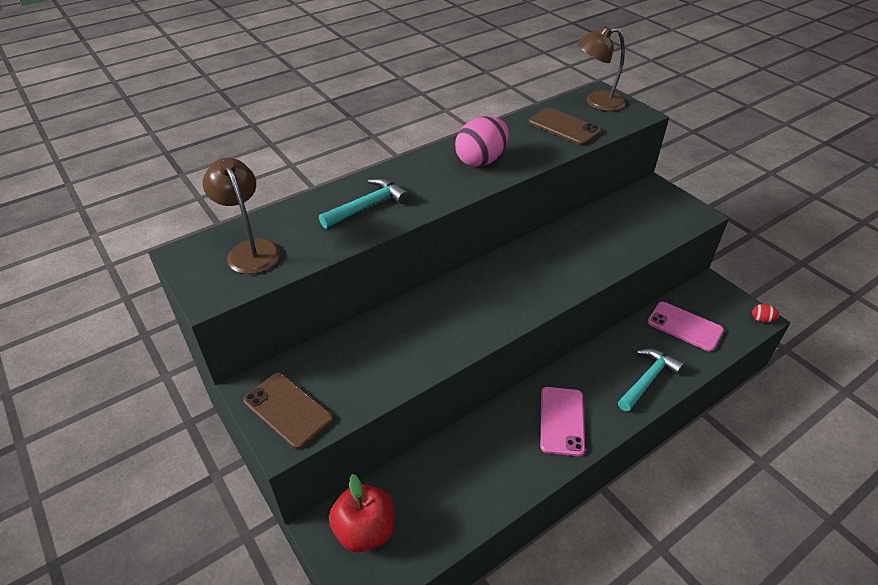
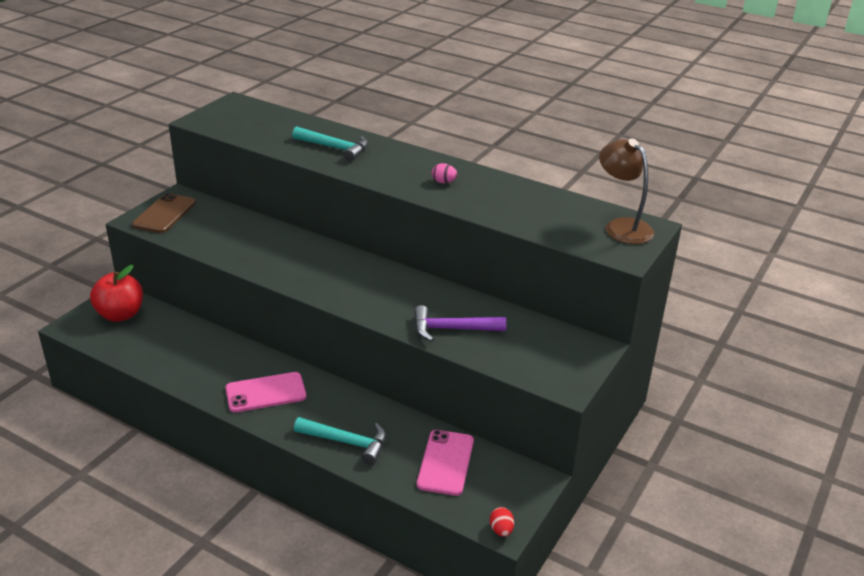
camera: 65 degrees right, 10 degrees down
brown lamp [203,158,281,274] -> none
pink egg [455,116,509,167] -> pink egg [432,163,458,183], size x0.43
brown phone [528,107,601,145] -> none
none -> purple hammer [414,305,506,342]

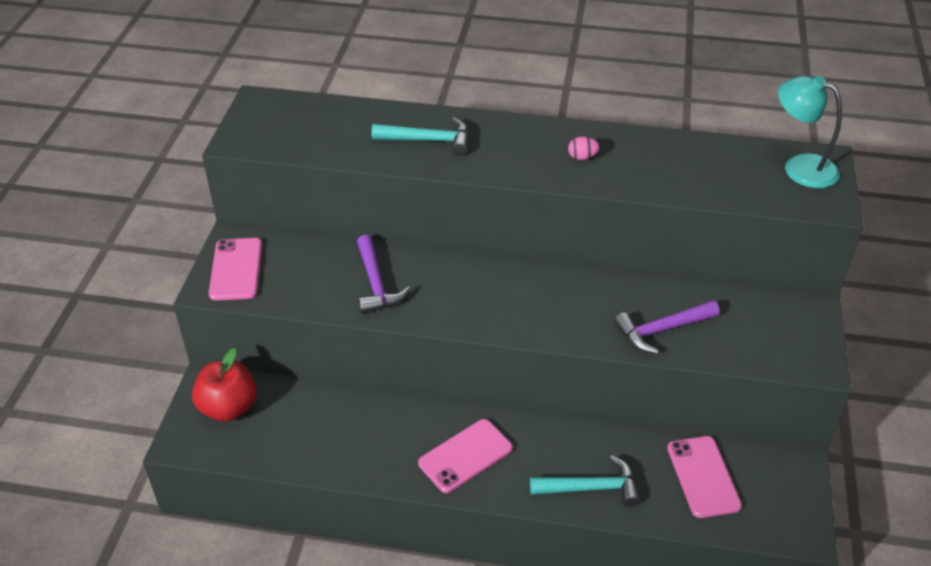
camera: 20 degrees left, 10 degrees up
brown phone [132,193,196,233] -> pink phone [209,238,262,301]
red egg [490,507,514,537] -> none
brown lamp [599,139,654,244] -> turquoise lamp [778,76,842,188]
none -> purple hammer [357,235,410,314]

